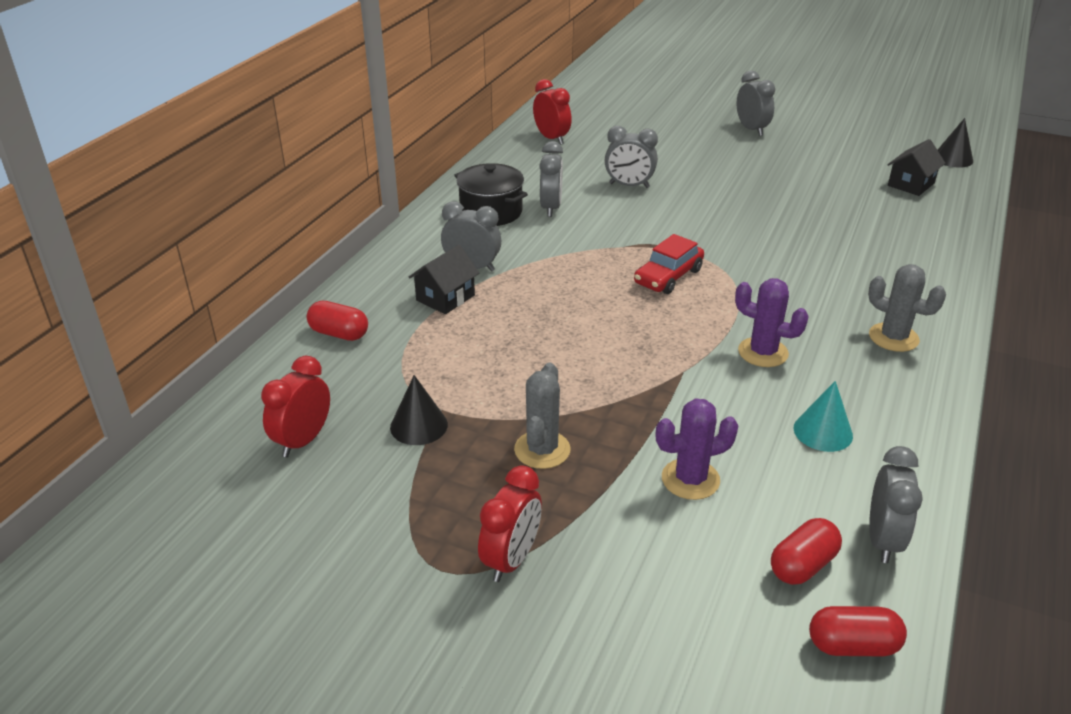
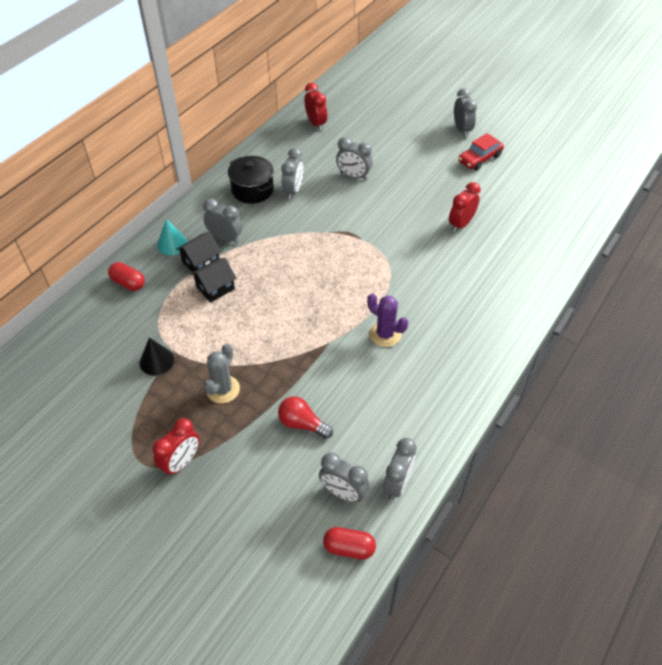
camera: 10 degrees right, 15 degrees up
red clock [261,356,330,457] -> red clock moved to [449,182,481,232]
red car [634,234,704,294] -> red car moved to [458,133,504,170]
purple cactus [656,399,739,500] -> red light bulb [278,396,333,439]
red capsule [771,518,842,585] -> grey clock [319,452,369,502]
turquoise cone [794,381,853,452] -> turquoise cone moved to [157,219,188,255]
grey cactus [868,264,946,352] -> none
black house [887,139,945,196] -> black house moved to [190,258,236,303]
black cone [938,118,973,168] -> none

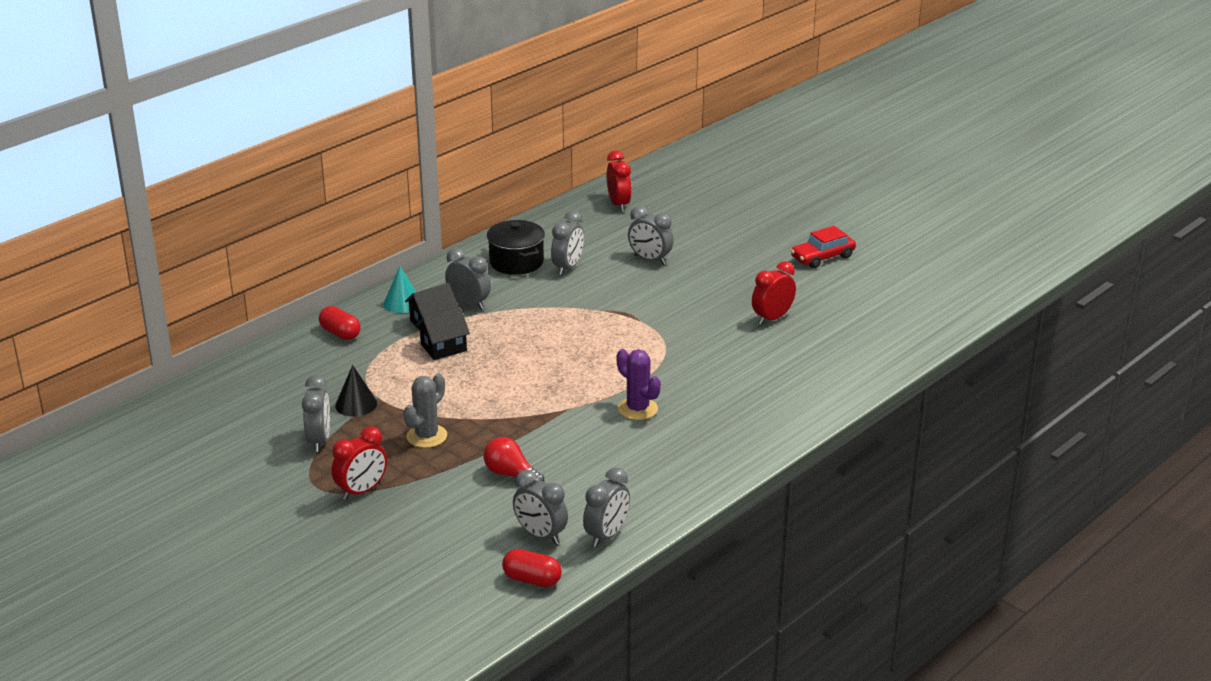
camera: 10 degrees right, 20 degrees down
grey clock [454,88,477,137] -> grey clock moved to [302,375,330,452]

